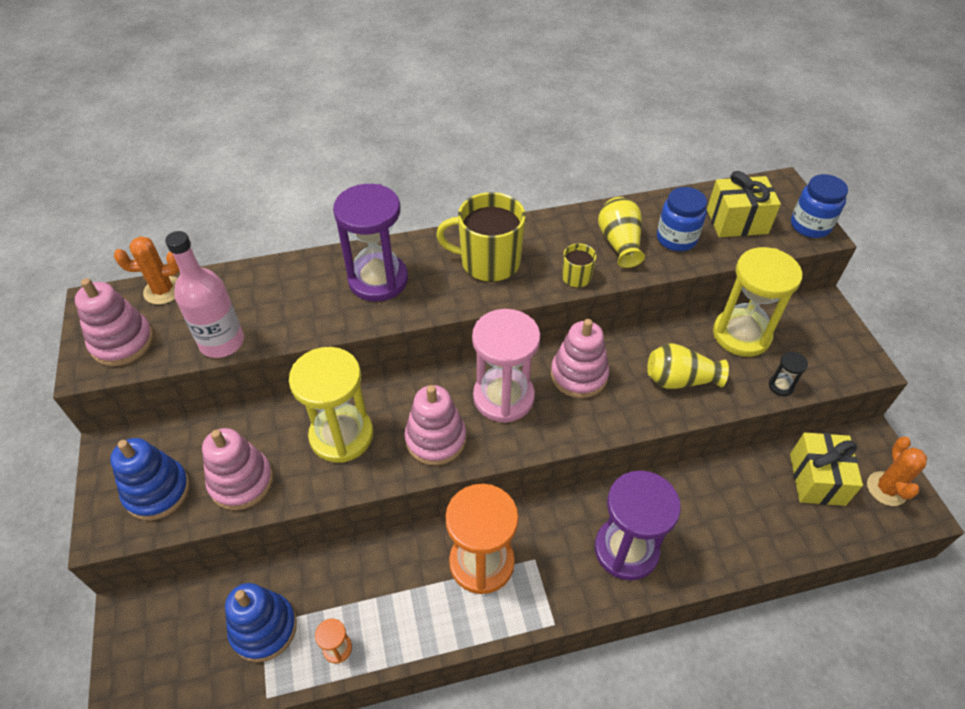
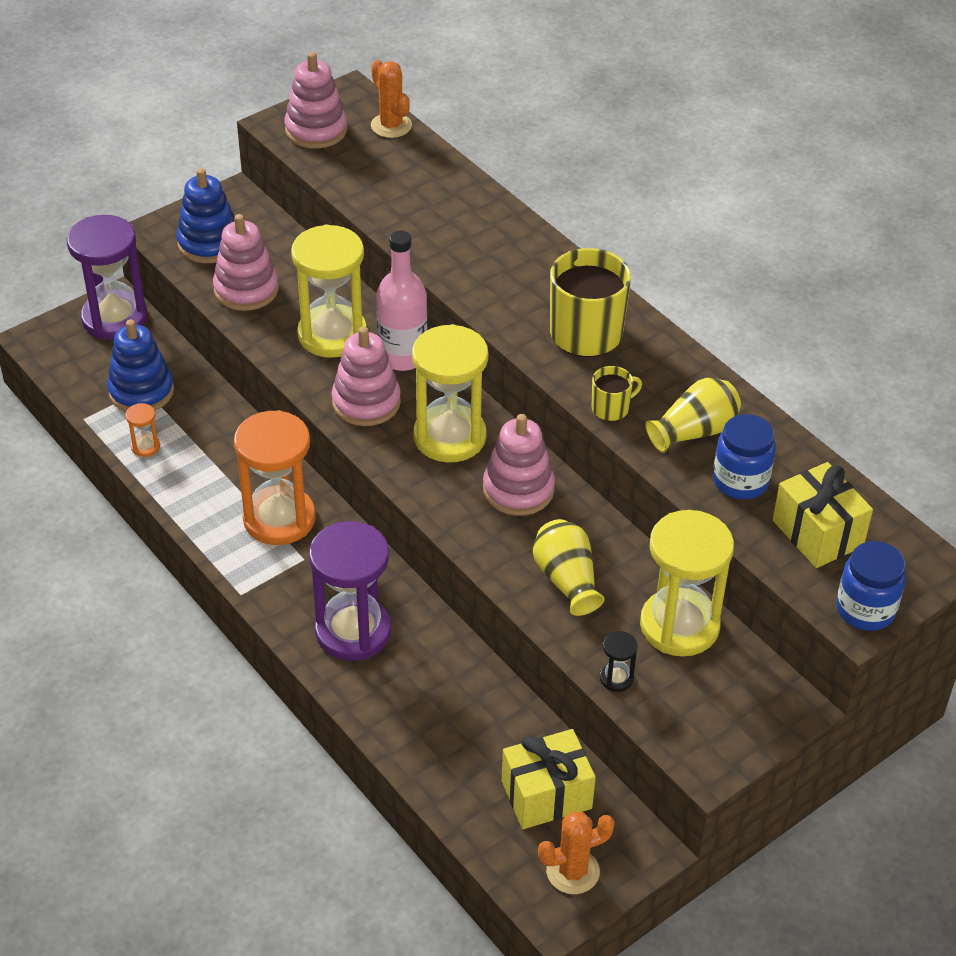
camera: 65 degrees right, 5 degrees down
pink bottle [165,231,244,358] -> pink bottle moved to [376,230,427,371]
purple hourglass [333,184,408,301] -> purple hourglass moved to [67,215,148,340]
pink hourglass [472,309,540,423] -> yellow hourglass [412,324,488,463]

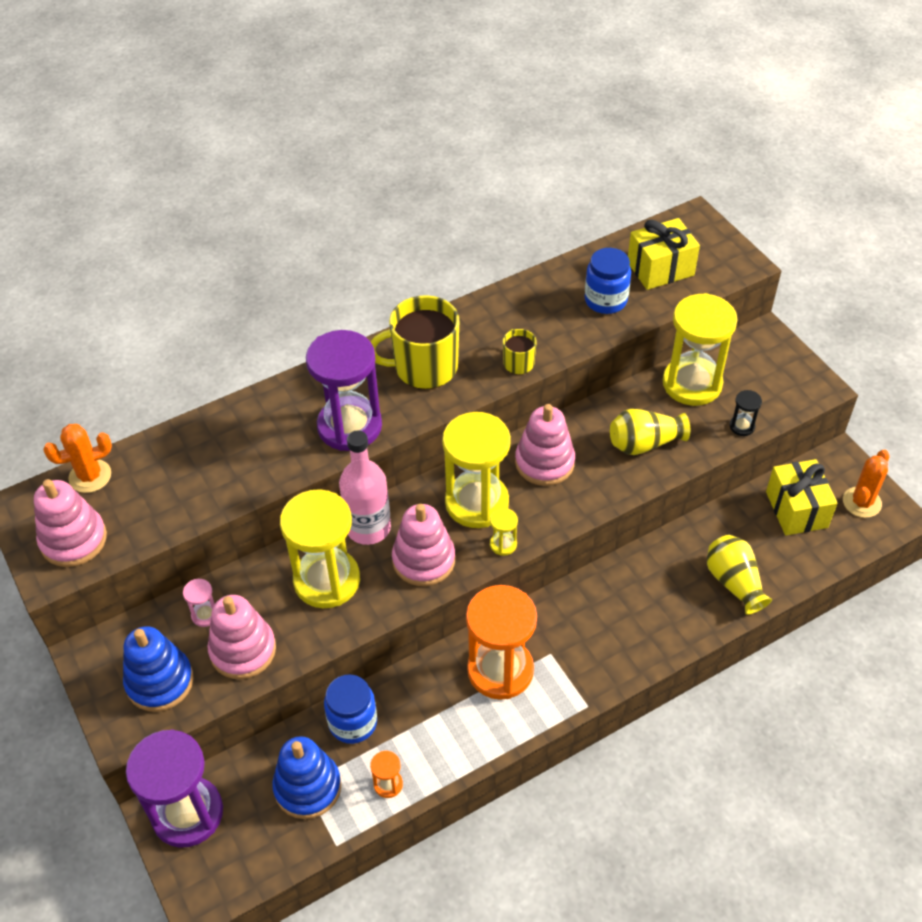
camera: 80 degrees left, 5 degrees up
purple hourglass [309,521,391,661] -> purple hourglass moved to [306,330,382,451]
orange cactus [538,812,615,894] -> orange cactus turned 45 degrees clockwise [843,450,890,518]
yellow vase [645,378,741,453] -> yellow vase moved to [707,535,772,615]
blue jar [836,541,906,631] -> blue jar moved to [324,674,377,744]
none -> pink hourglass [183,579,215,627]
none -> yellow hourglass [490,508,518,556]

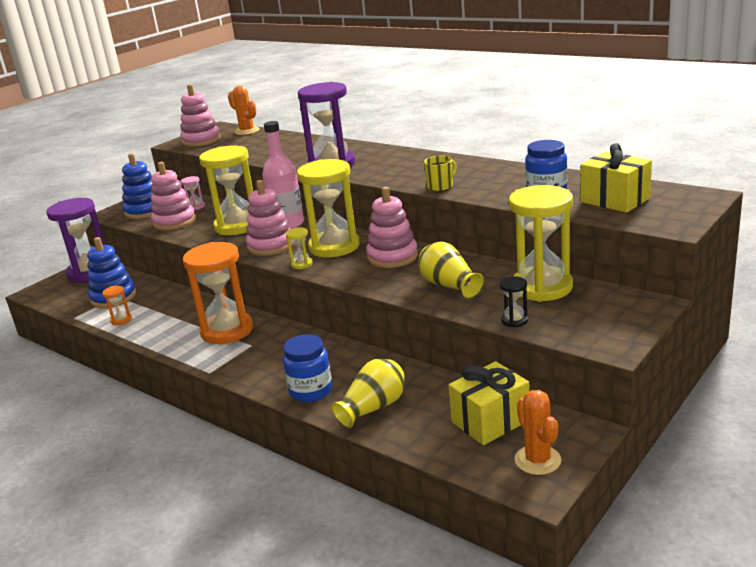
camera: 70 degrees right, 25 degrees down
blue jar [324,674,377,744] -> blue jar moved to [283,334,332,402]
yellow mug [371,295,459,389] -> none
orange cactus [843,450,890,518] -> orange cactus turned 60 degrees clockwise [515,390,561,475]

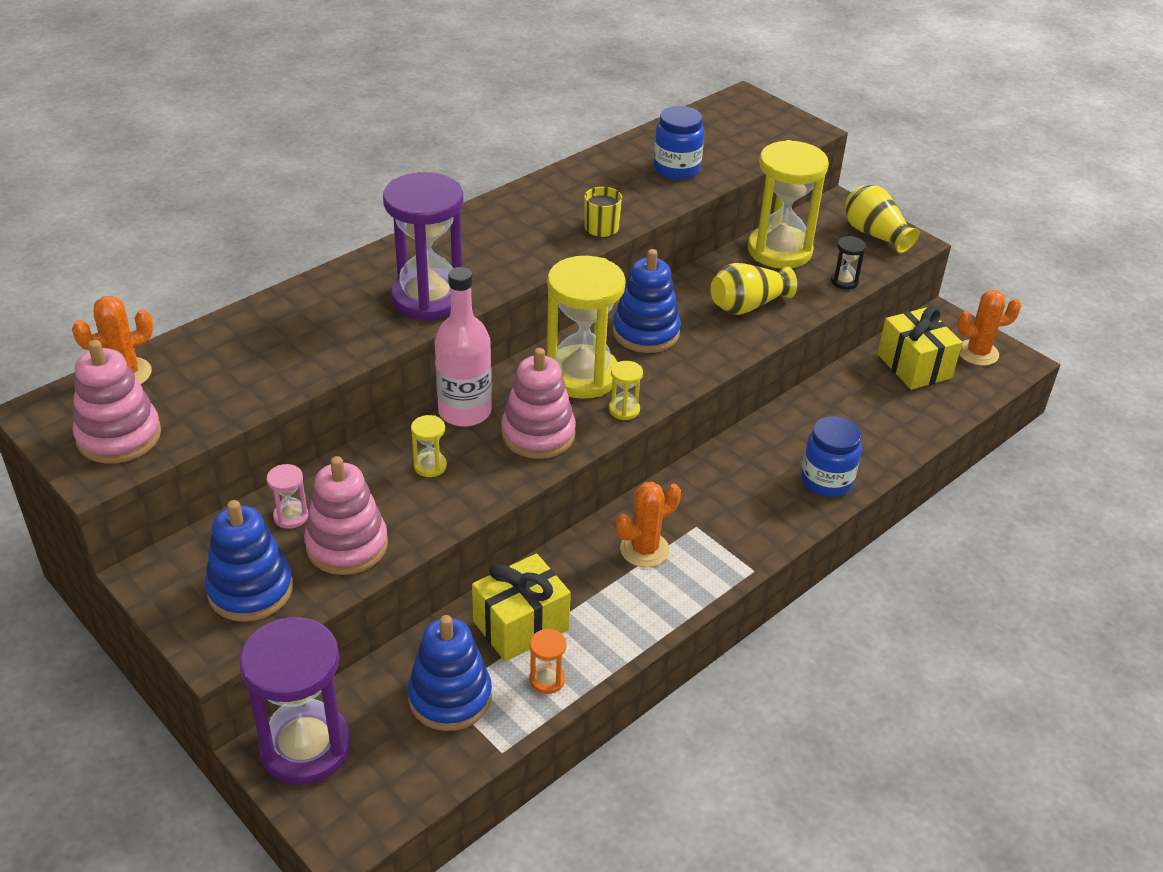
camera: 85 degrees left, 15 degrees up
orange hourglass [183,242,253,344] -> orange cactus [616,482,681,567]
yellow hourglass [199,146,253,235] -> yellow hourglass [411,415,447,477], size x0.41
yellow vase [331,359,405,428] -> yellow vase moved to [845,185,920,254]
pink stacking toy [366,187,418,268] -> blue stacking toy [612,249,681,353]
yellow gift [580,143,652,213] -> yellow gift moved to [472,553,571,662]

